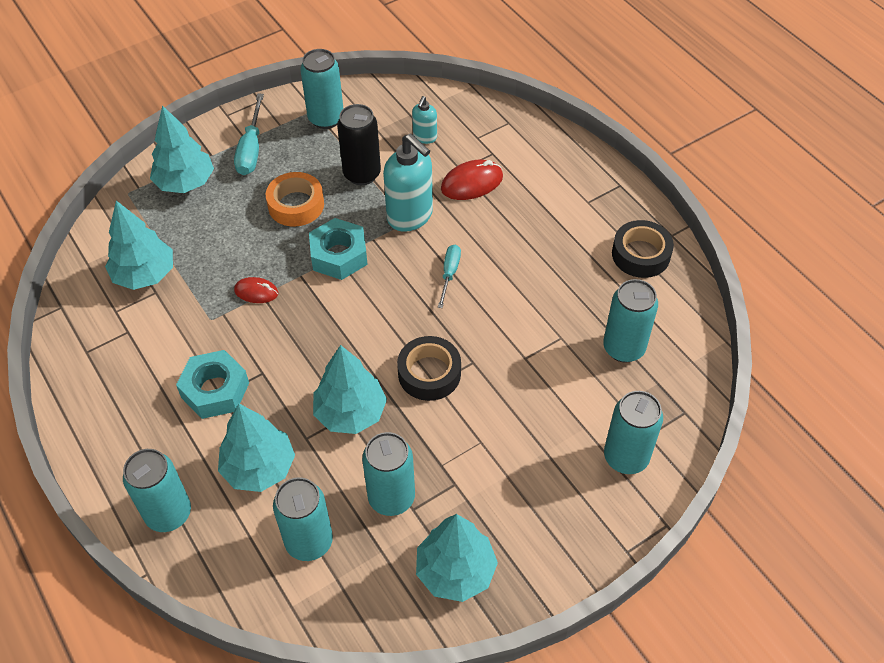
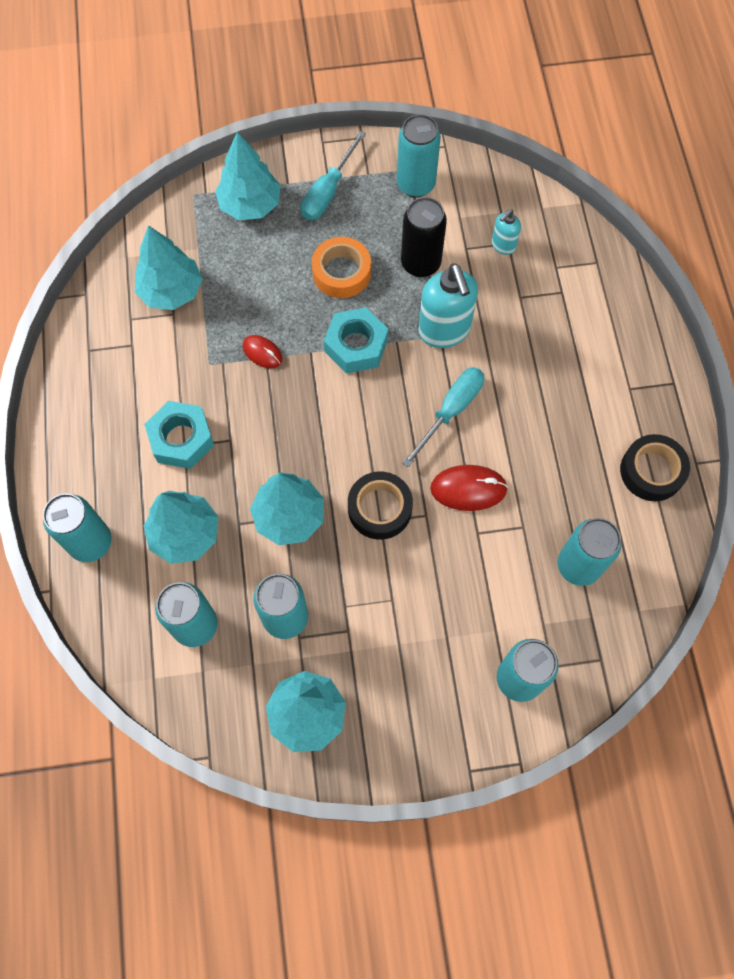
camera: 25 degrees right, 15 degrees up
turquoise screwdriver [438,245,461,308] -> turquoise screwdriver [402,367,484,467], size x1.54
red mouse [441,160,503,200] -> red mouse moved to [430,465,508,511]

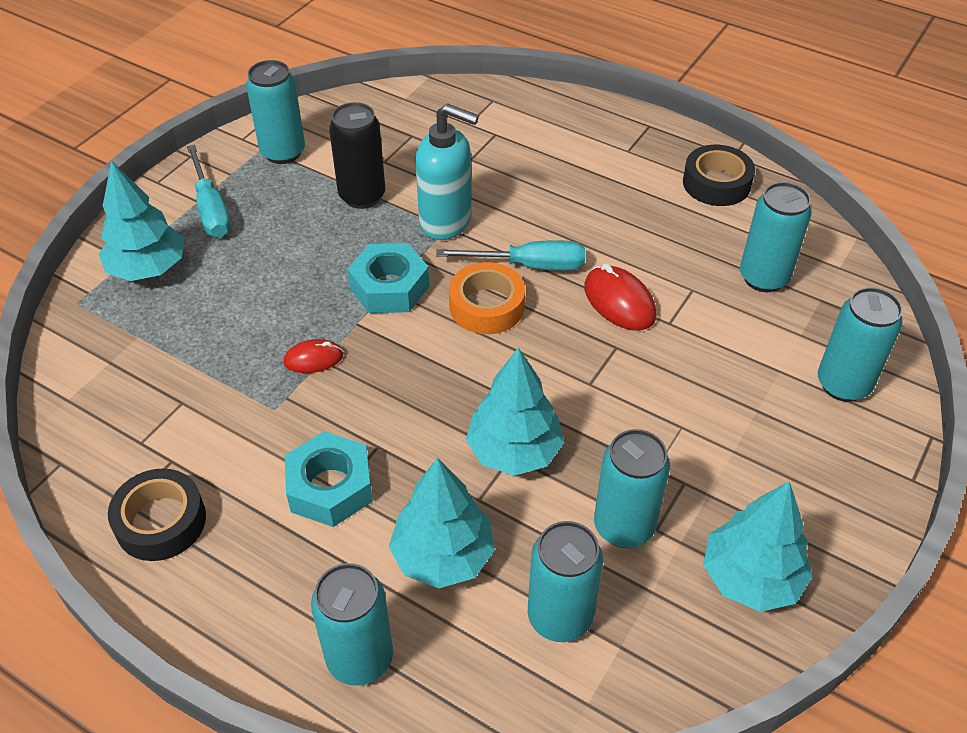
camera: 50 degrees left, 20 degrees down
turquoise tree [135,225,202,310] -> none
orange tape [312,237,371,298] -> orange tape moved to [449,262,525,334]
black tape [348,472,413,540] -> black tape moved to [108,468,206,561]
turquoise screwdriver [402,367,484,467] -> turquoise screwdriver turned 105 degrees clockwise [436,240,585,271]
red mouse [430,465,508,511] -> red mouse turned 75 degrees counterclockwise [584,264,656,330]
turquoise soap dispenser [492,209,521,255] -> none

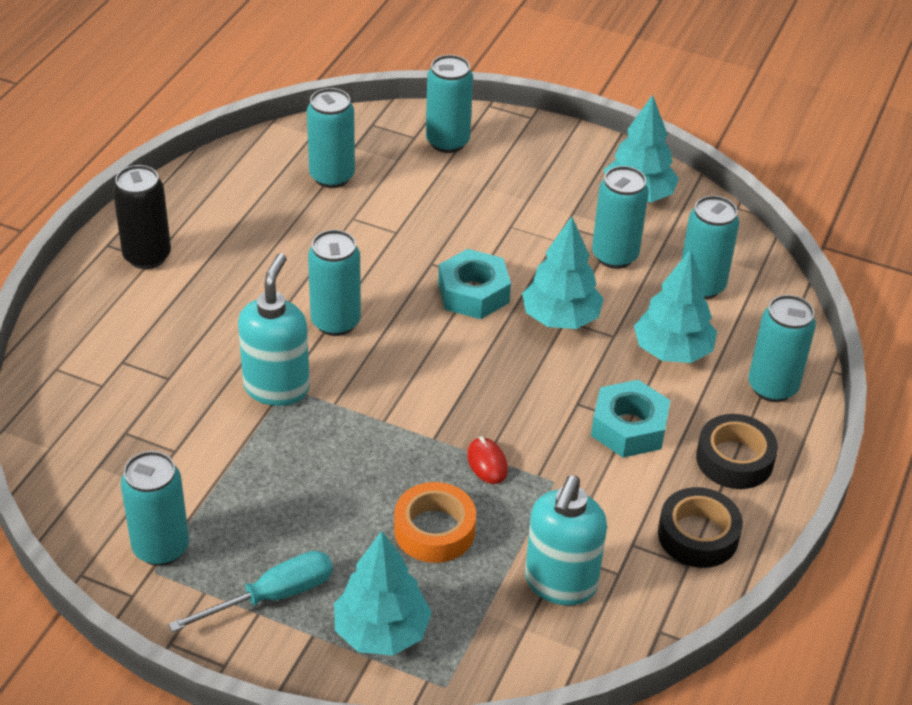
camera: 100 degrees left, 5 degrees down
black can [329,102,385,209] -> black can moved to [113,165,171,269]
turquoise nut [347,243,430,313] -> turquoise nut moved to [438,249,511,319]
turquoise screwdriver [436,240,585,271] -> turquoise can [308,230,361,336]
orange tape [449,262,525,334] -> orange tape moved to [394,482,476,563]
red mouse [584,264,656,330] -> none
black tape [683,145,755,206] -> black tape moved to [696,414,778,489]
none -> turquoise soap dispenser [525,475,607,605]

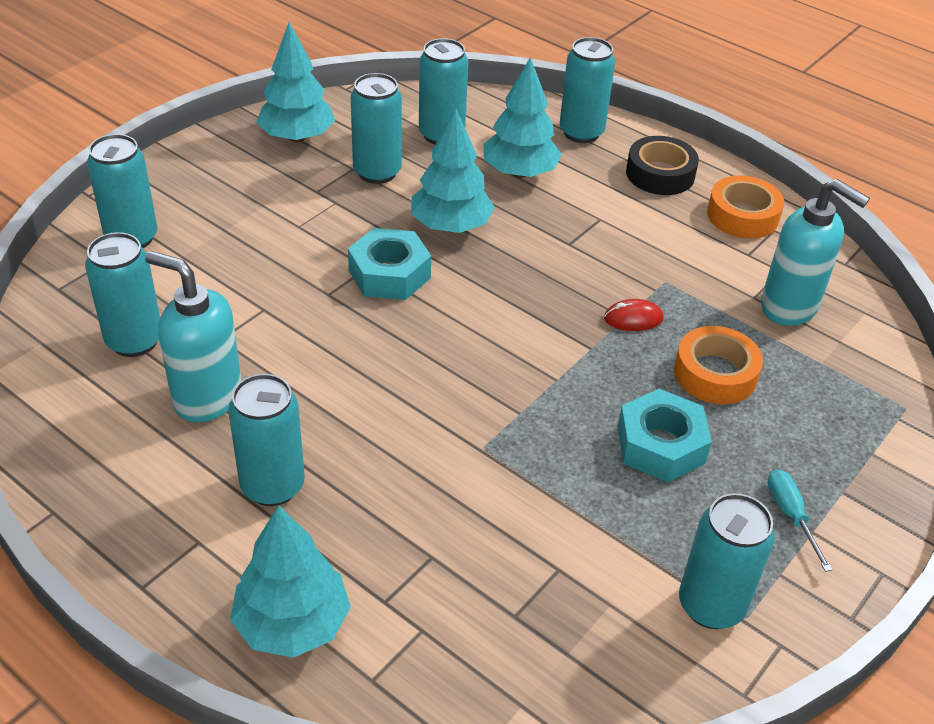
camera: 75 degrees left, 0 degrees up
black can [113,165,171,269] -> none
turquoise screwdriver [168,551,333,632] -> turquoise screwdriver [767,469,832,572], size x0.65
turquoise soap dispenser [238,253,310,406] -> turquoise soap dispenser moved to [145,251,242,423]
turquoise can [308,230,361,336] -> turquoise can moved to [228,374,305,506]
turquoise tree [334,531,432,656] -> turquoise tree moved to [230,505,351,658]
turquoise nut [591,380,671,458] -> turquoise nut moved to [617,389,712,482]
black tape [658,487,743,568] -> orange tape [707,176,784,239]

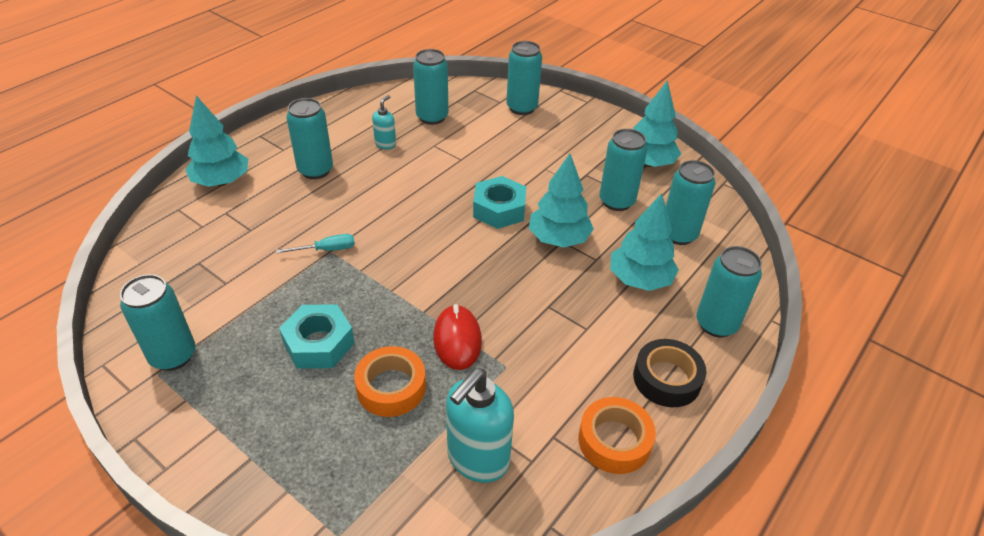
camera: 90 degrees right, 0 degrees up
turquoise soap dispenser [145,251,242,423] -> turquoise soap dispenser [372,95,396,150], size x0.52
red mouse [604,299,663,331] -> red mouse [433,304,482,370], size x1.58
turquoise screwdriver [767,469,832,572] -> turquoise screwdriver moved to [276,234,355,253]

